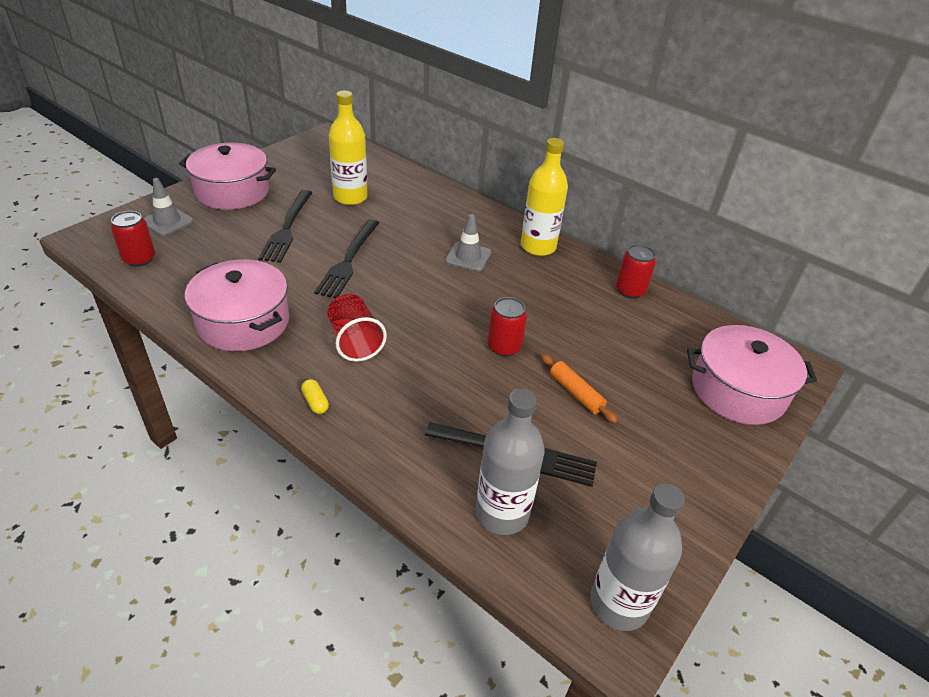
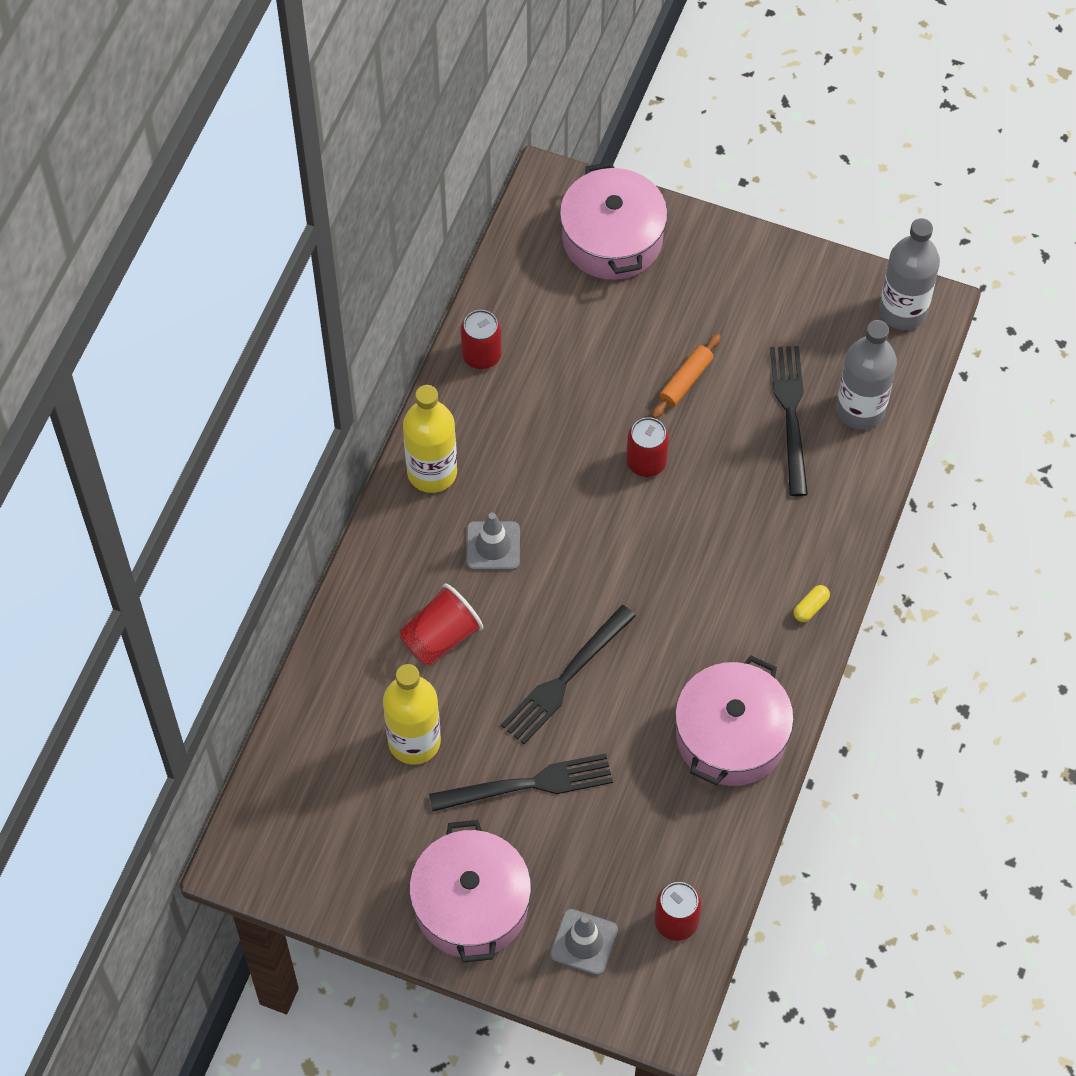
camera: 105 degrees left, 20 degrees up
black fork [314,219,379,298] -> black fork turned 135 degrees clockwise [501,605,636,744]
red cup [327,294,387,362] -> red cup moved to [400,584,483,666]

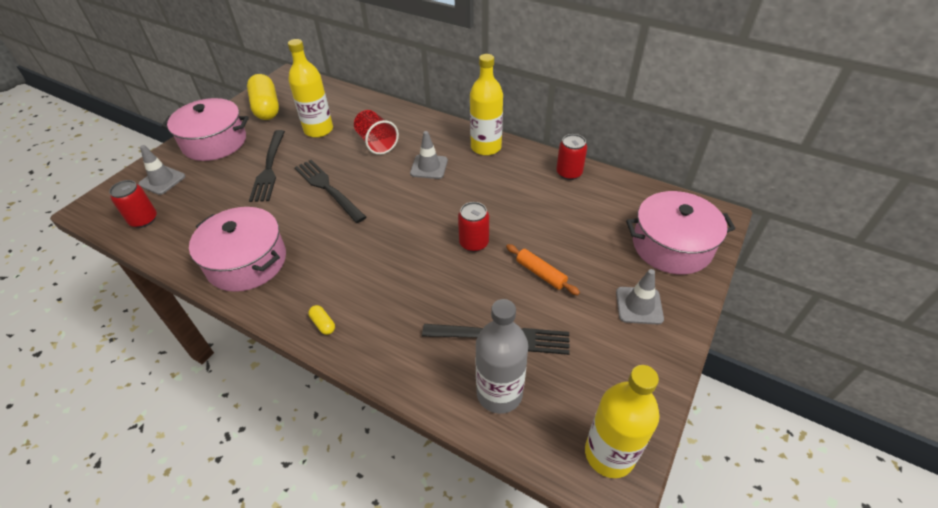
camera: 100 degrees right, 15 degrees down
grey bottle [879,218,940,330] -> yellow bottle [585,365,660,478]
none -> yellow capsule [247,74,279,120]
none -> grey traffic cone [616,269,664,325]

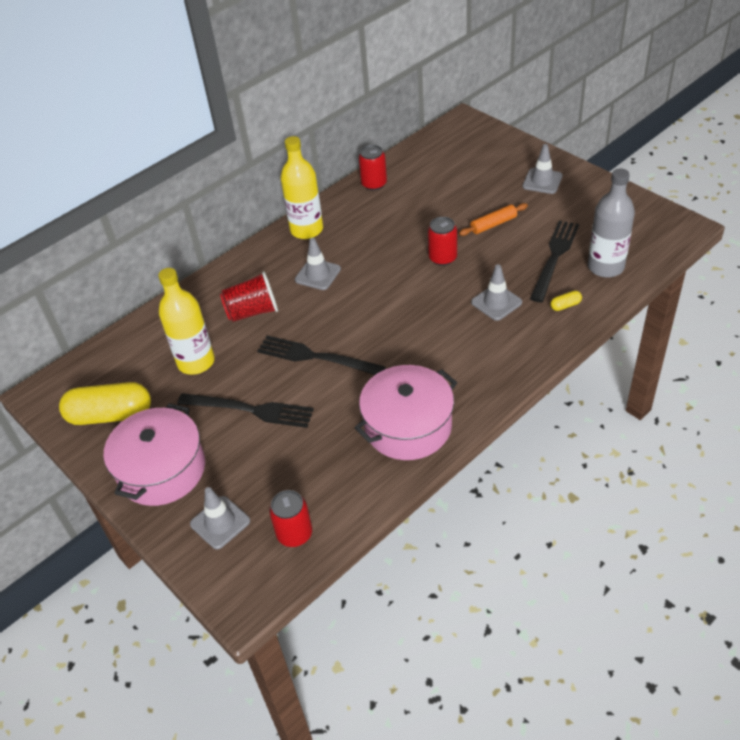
camera: 70 degrees left, 0 degrees up
black fork [295,160,366,223] -> black fork turned 45 degrees clockwise [257,336,386,375]
yellow capsule [308,305,335,335] -> yellow capsule moved to [550,291,582,311]
yellow bottle [585,365,660,478] -> none
pink pot [626,191,735,275] -> none
none -> grey traffic cone [471,264,522,321]

